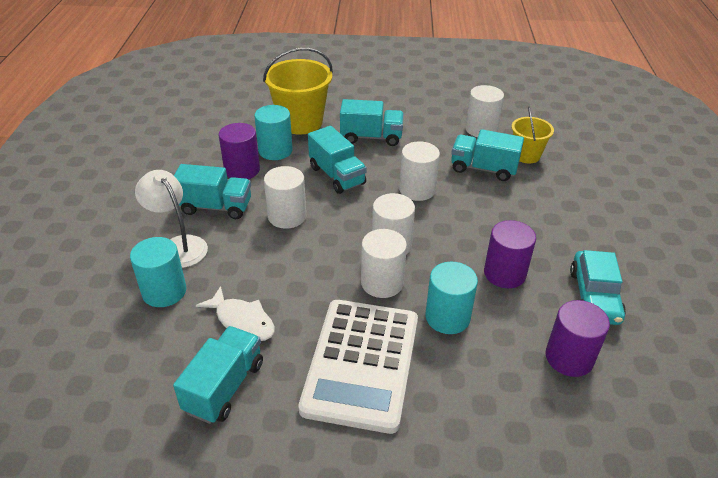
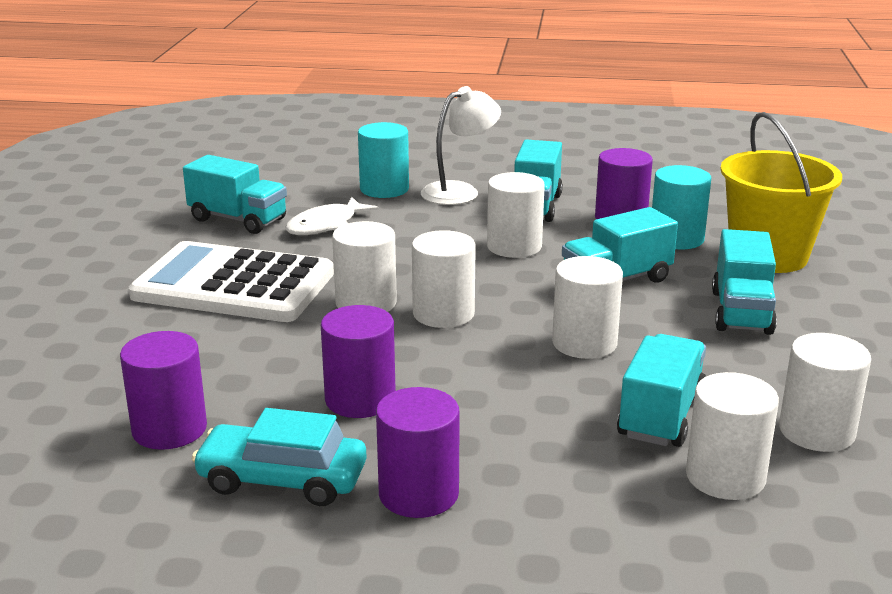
camera: 95 degrees right, 15 degrees down
turquoise cylinder [426,262,478,334] -> none
yellow bucket [512,106,554,163] -> white cylinder [686,372,779,500]
none -> purple cylinder [376,387,460,518]

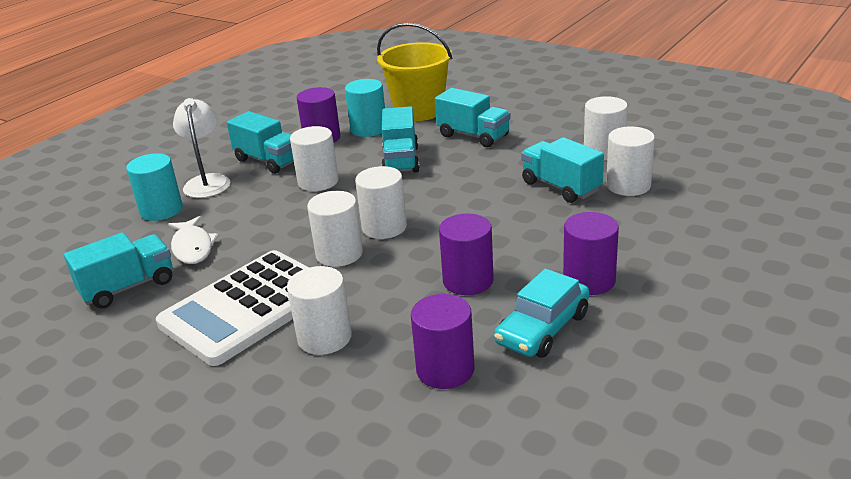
camera: 60 degrees left, 5 degrees up
white cylinder [552,256,623,359] -> white cylinder moved to [287,266,352,355]

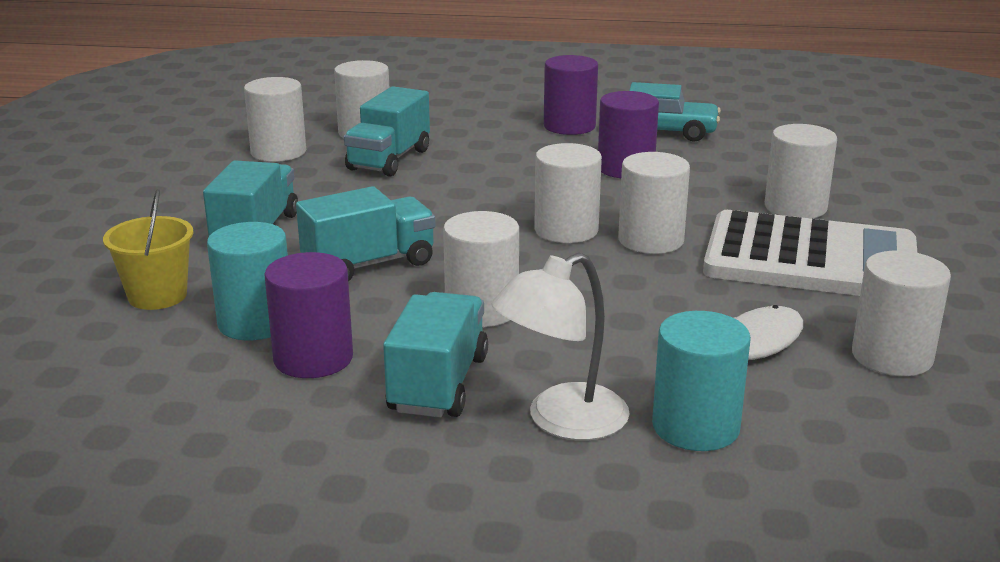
camera: 120 degrees left, 5 degrees down
turquoise truck [64,232,173,309] -> white cylinder [852,251,951,376]
yellow bucket [377,23,452,121] -> yellow bucket [103,189,194,310], size x0.58
purple cylinder [411,294,475,389] -> none

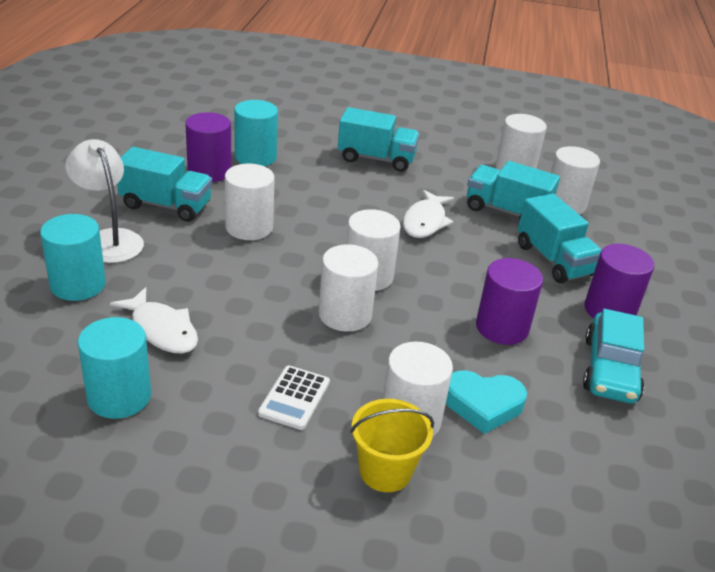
camera: 90 degrees right, 10 degrees up
yellow bucket [103,189,194,310] -> yellow bucket moved to [350,399,434,492]
turquoise truck [296,186,436,282] -> turquoise truck moved to [518,194,601,283]
white calculator [703,210,917,296] -> white calculator [258,366,330,430], size x0.41
white cylinder [852,251,951,376] -> turquoise cylinder [78,317,151,419]
none -> white fish [403,189,454,238]
none -> turquoise heart [446,370,527,434]

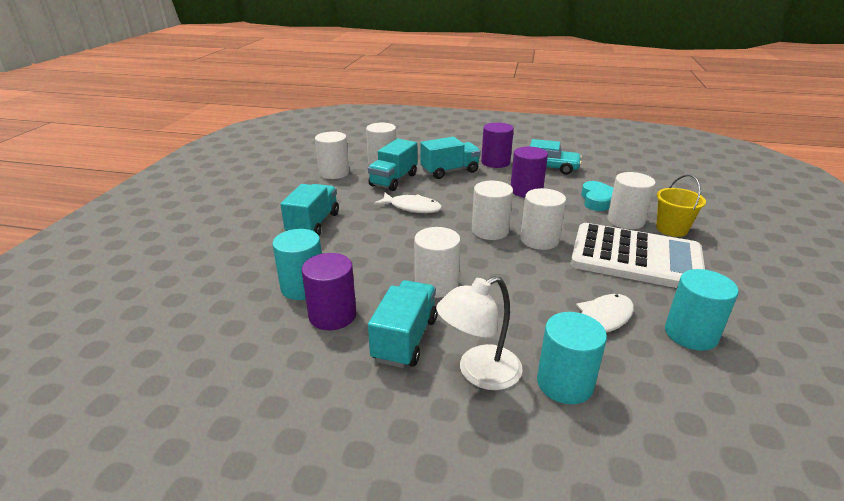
camera: 85 degrees left, 5 degrees down
white calculator [258,366,330,430] -> white calculator [570,223,705,288], size x2.44

